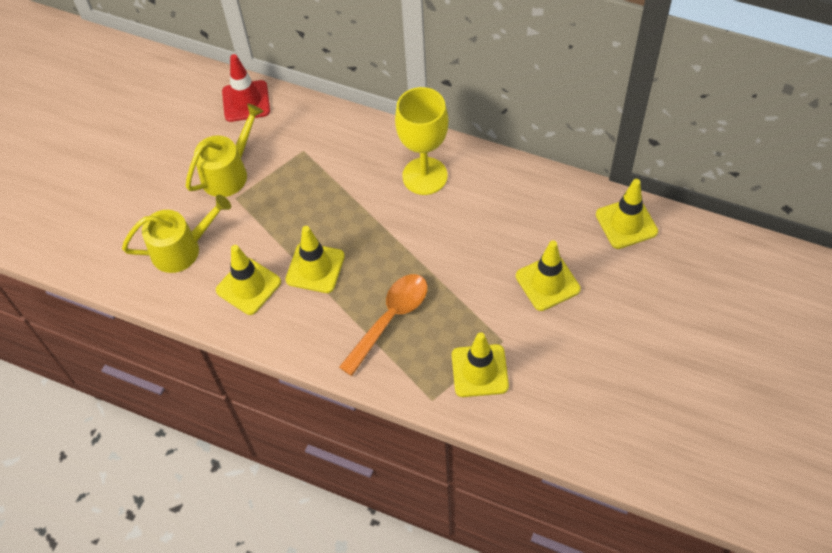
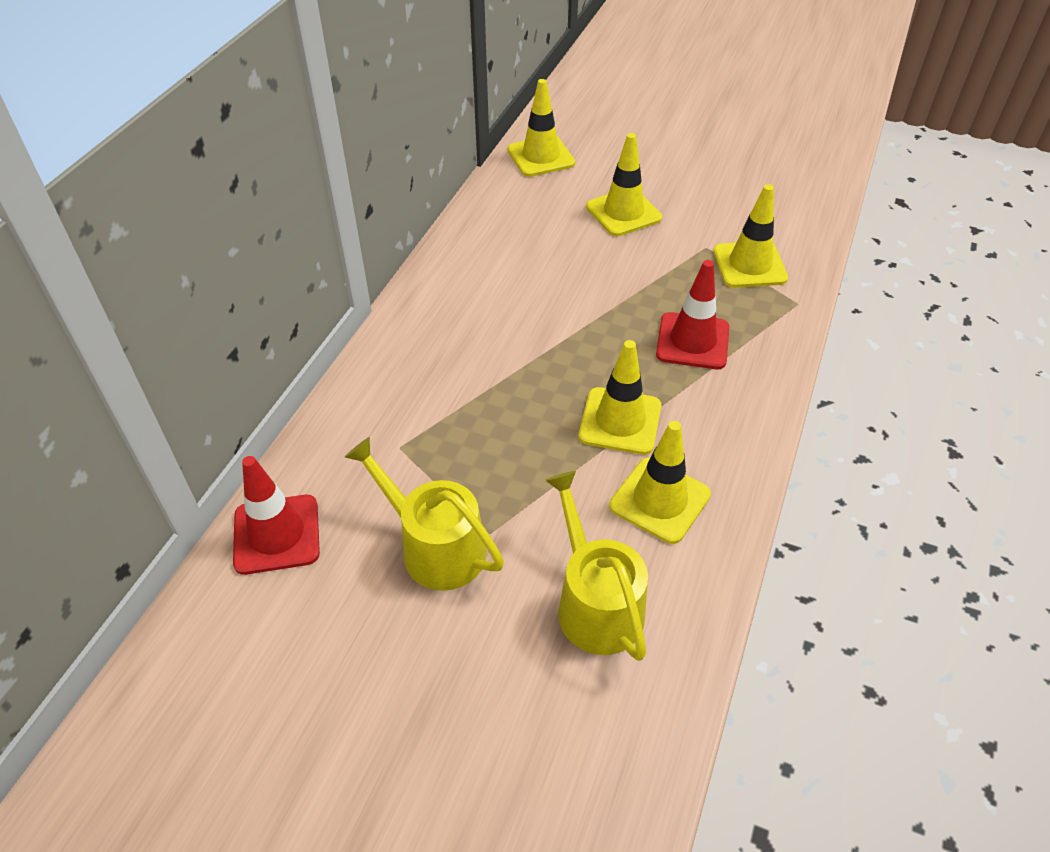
camera: 95 degrees left, 10 degrees down
orange spoon [339,274,427,376] -> red traffic cone [656,260,729,369]
yellow goblet [395,87,448,195] -> none

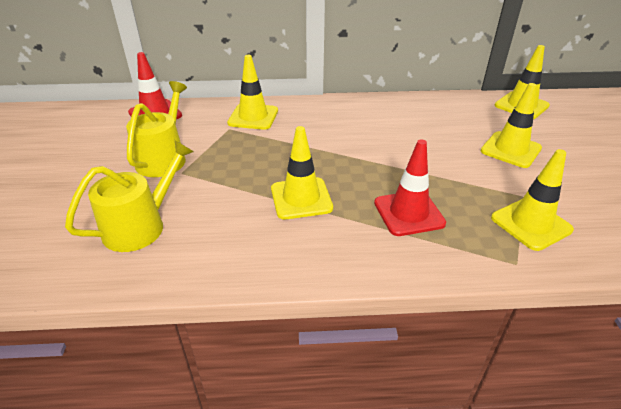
camera: 65 degrees right, 10 degrees down
yellow traffic cone [609,421,711,544] -> yellow traffic cone moved to [227,55,278,130]

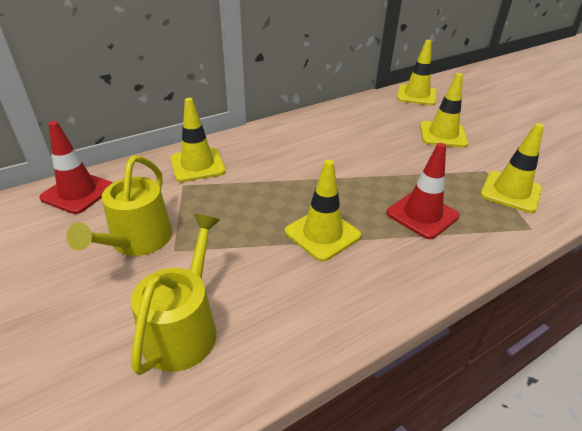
camera: 30 degrees left, 0 degrees up
yellow watering can [126,81,187,177] -> yellow watering can turned 150 degrees counterclockwise [66,156,173,256]

